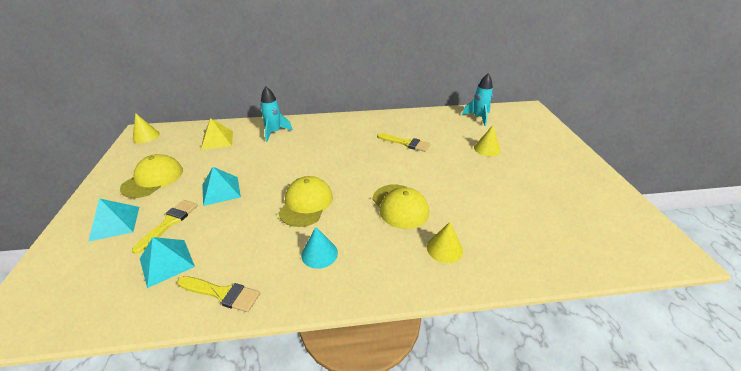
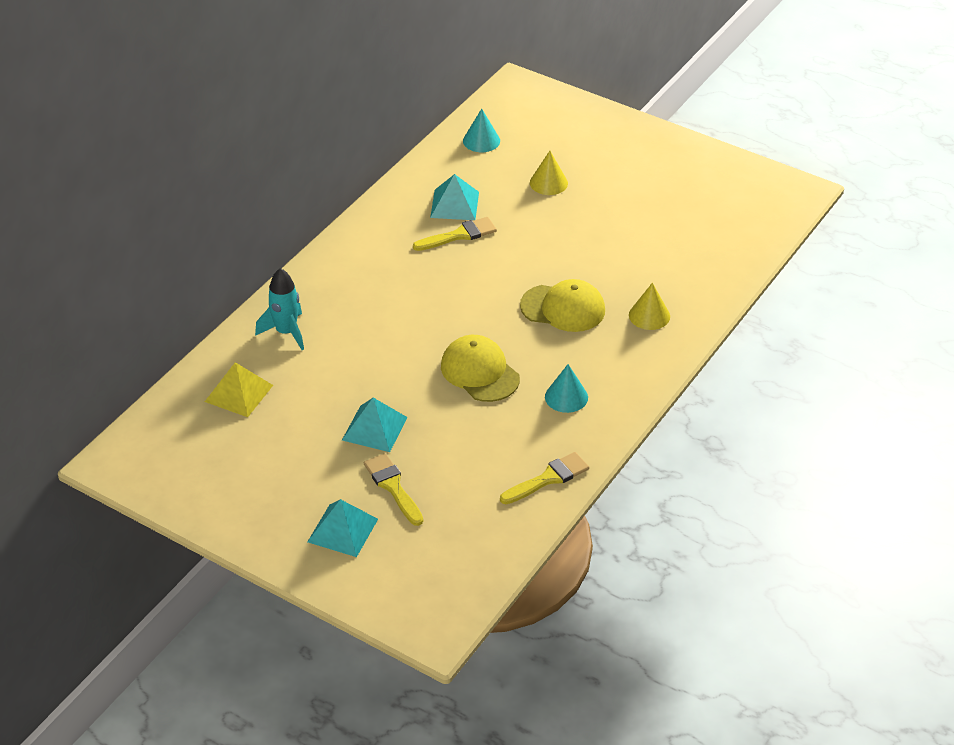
camera: 50 degrees left, 5 degrees up
yellow cap [120,154,183,198] -> none
yellow cone [133,113,160,143] -> none
turquoise pyramid [140,237,195,288] -> turquoise pyramid moved to [430,174,479,220]
turquoise rocket [462,74,493,126] -> turquoise cone [463,109,500,152]

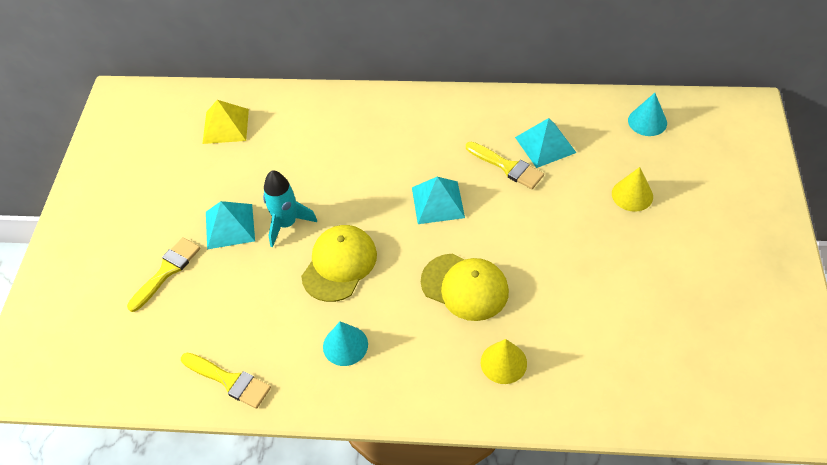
camera: 65 degrees right, 10 degrees up
turquoise rocket [255,268,304,350] -> turquoise rocket moved to [263,170,317,248]
turquoise pyramid [307,499,378,557] -> turquoise pyramid moved to [412,177,465,224]
yellow cap [520,279,605,332] -> yellow cap turned 45 degrees counterclockwise [421,254,509,321]

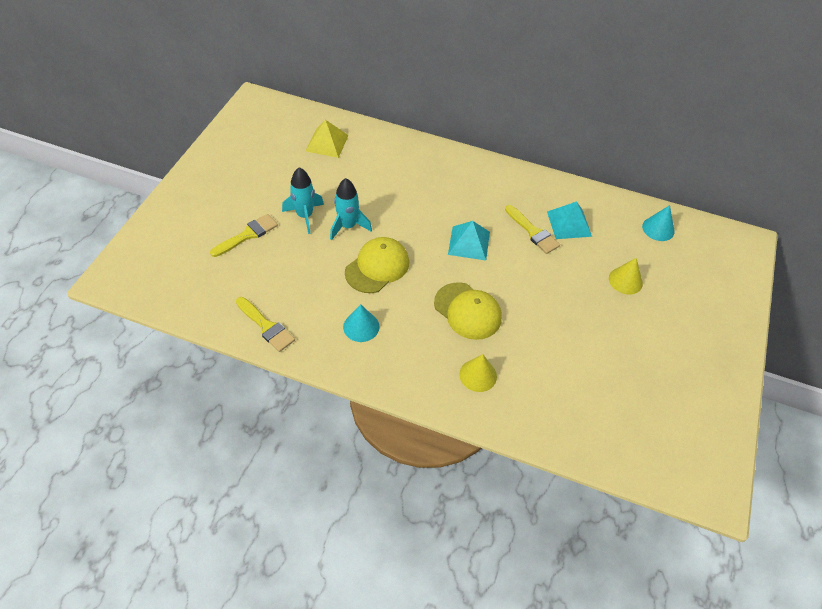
camera: 10 degrees right, 0 degrees up
turquoise pyramid [206,201,255,249] -> turquoise rocket [282,167,324,234]

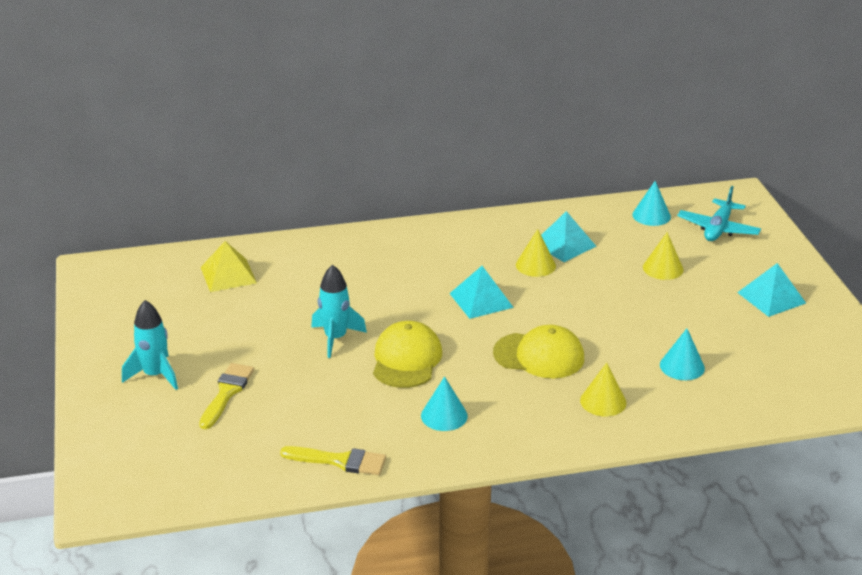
camera: 30 degrees left, 20 degrees down
turquoise rocket [282,167,324,234] -> turquoise rocket moved to [122,300,178,390]
yellow brush [505,205,560,254] -> yellow cone [516,229,556,277]
none -> turquoise cone [660,328,705,380]
none -> turquoise plane [677,186,761,241]
none -> turquoise pyramid [737,263,806,317]

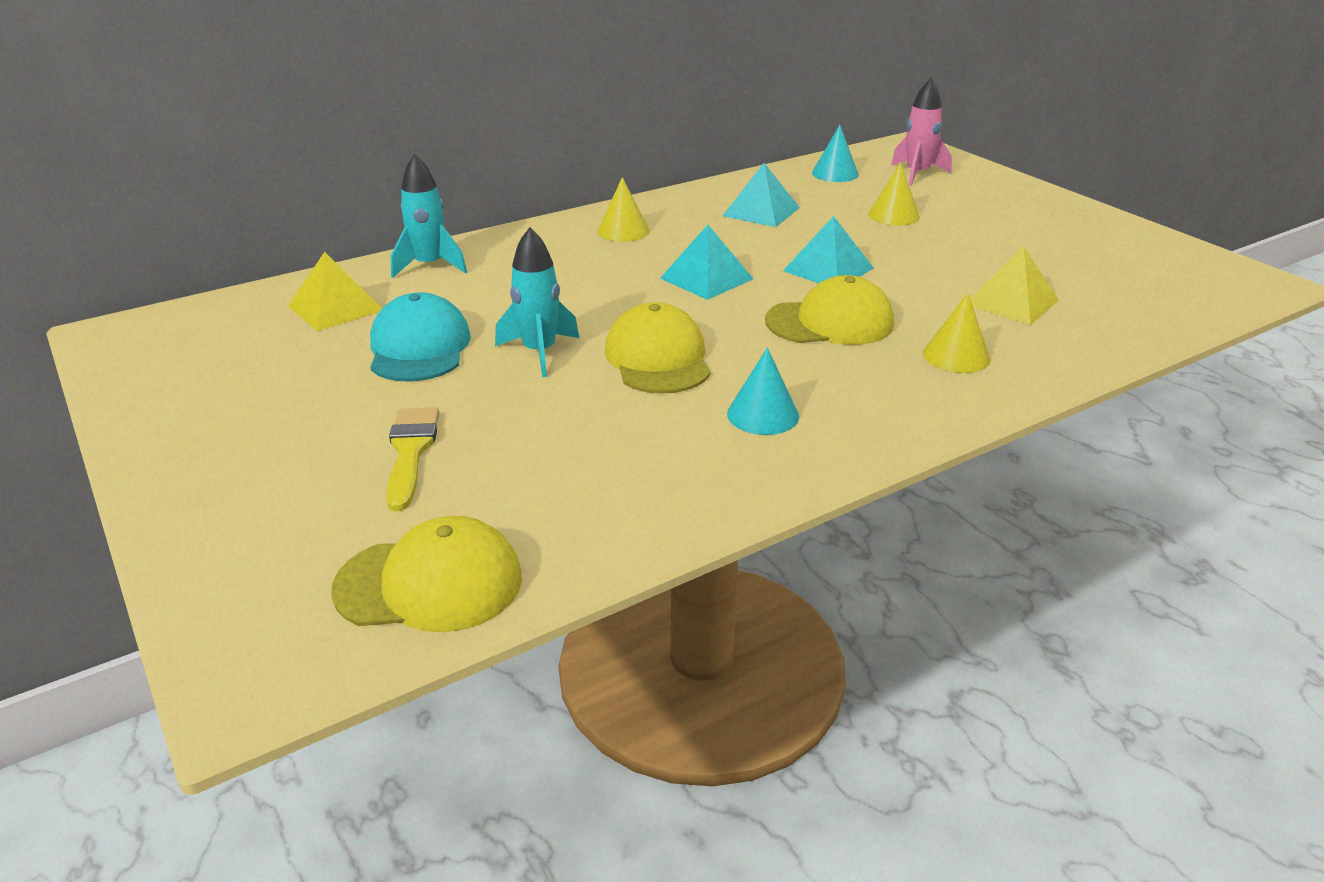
camera: 20 degrees left, 0 degrees up
turquoise rocket [122,300,178,390] -> turquoise rocket moved to [390,154,467,278]
yellow brush [280,446,386,475] -> none
yellow cone [516,229,556,277] -> yellow cone moved to [598,177,650,242]
turquoise cone [660,328,705,380] -> yellow pyramid [970,246,1059,325]
turquoise plane [677,186,761,241] -> pink rocket [891,78,952,186]
turquoise pyramid [737,263,806,317] -> turquoise pyramid moved to [783,216,874,283]
none -> yellow cap [331,516,522,632]
none -> turquoise cap [370,292,471,381]

